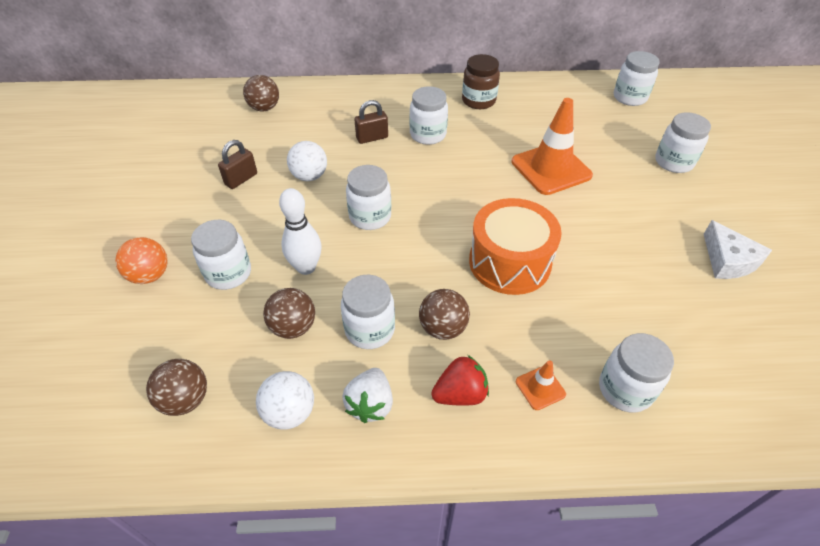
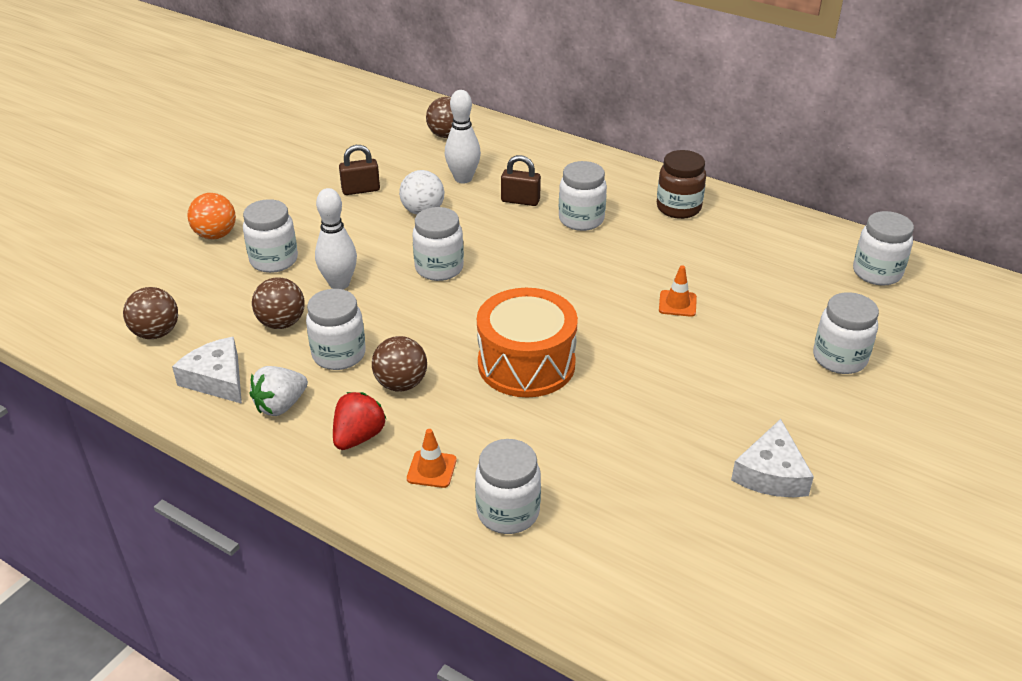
camera: 35 degrees right, 10 degrees down
white ball [256,371,314,430] -> white cheese [172,337,242,404]
red strawberry [431,355,489,406] -> red strawberry turned 75 degrees counterclockwise [333,392,386,450]
orange traffic cone [512,98,593,195] -> orange traffic cone [659,265,697,317], size x0.45
none -> white bowling pin [445,90,481,183]

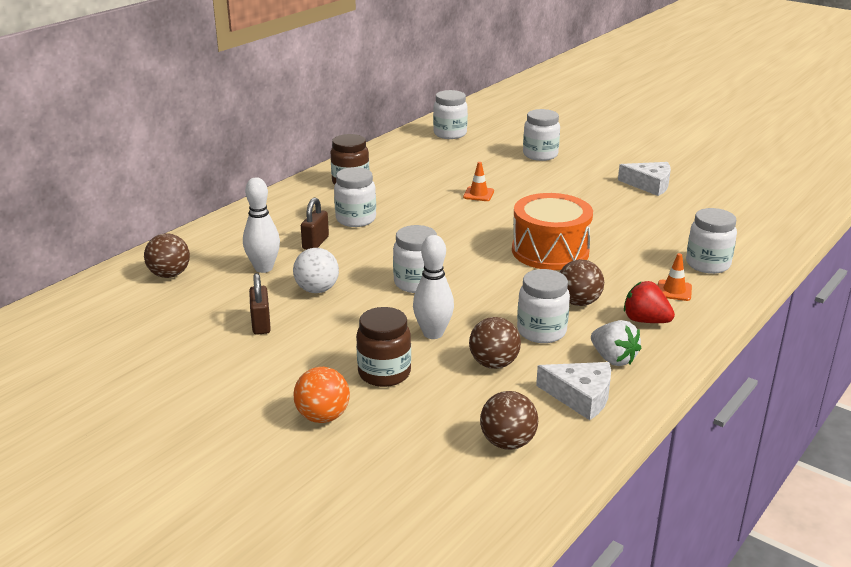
camera: 85 degrees left, 10 degrees down
white cheese [172,337,242,404] -> white cheese turned 120 degrees counterclockwise [536,362,611,420]
white jar [243,199,298,273] -> brown jar [356,307,411,387]

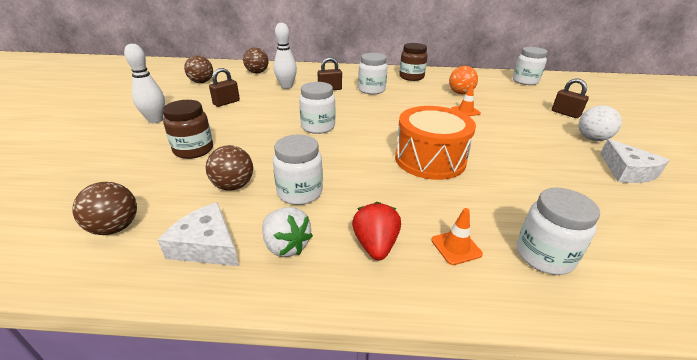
camera: 55 degrees right, 5 degrees up
white ball [293,248,339,293] -> white ball moved to [579,105,622,141]
orange ball [293,367,350,423] -> orange ball moved to [449,66,478,94]
white bowling pin [413,235,454,339] -> white bowling pin moved to [124,44,165,123]
white jar [523,109,560,161] -> brown padlock [552,78,589,118]
white cheese [536,362,611,420] -> white cheese turned 135 degrees clockwise [158,202,239,266]
brown ball [560,259,604,306] -> brown ball moved to [184,55,213,83]
white strawberry [591,320,642,366] -> white strawberry turned 60 degrees counterclockwise [262,207,313,257]

